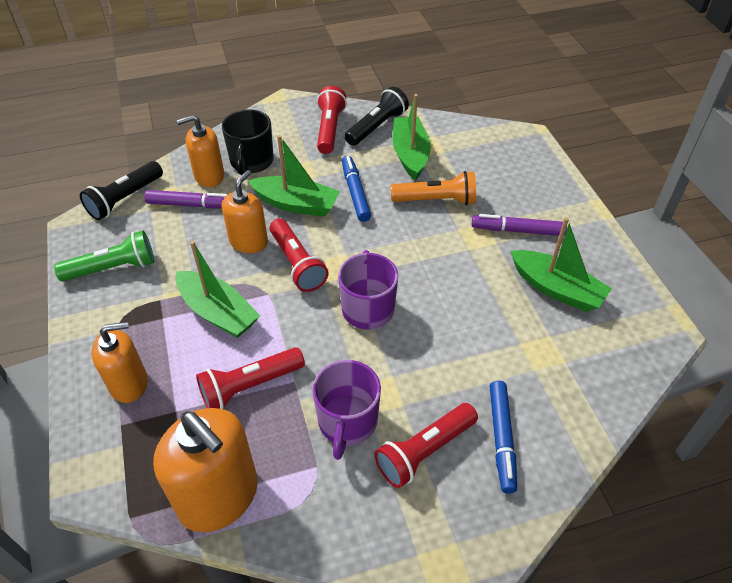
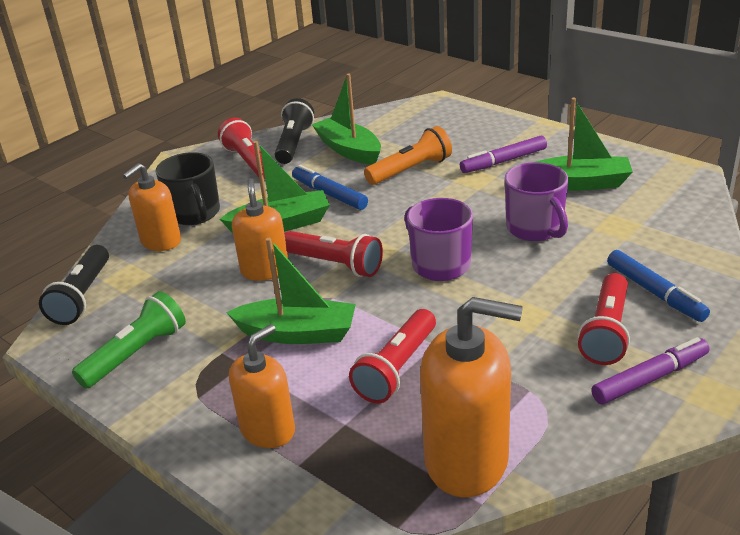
camera: 30 degrees left, 15 degrees down
purple marker [144,190,227,208] -> purple marker moved to [591,337,709,404]
purple mug [312,360,381,460] -> purple mug moved to [505,162,568,241]

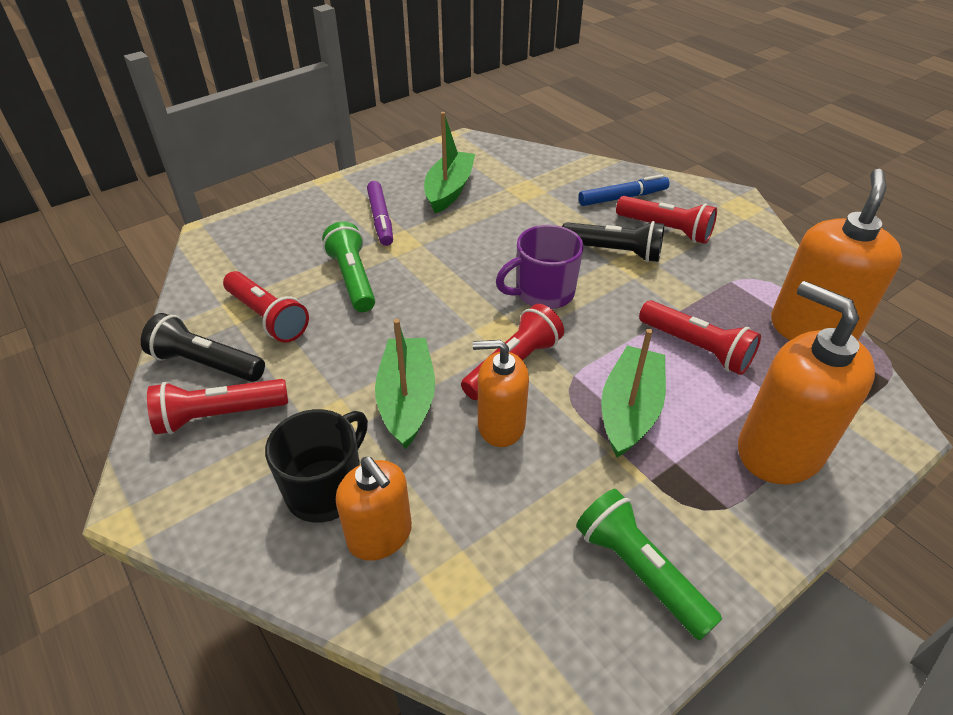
camera: 80 degrees left, 10 degrees up
black flashlight [39,245,109,325] -> black flashlight moved to [562,221,664,262]
black mug [155,152,220,225] -> black mug turned 45 degrees counterclockwise [265,409,368,523]
orange soap dispenser [229,324,295,448] -> orange soap dispenser [738,281,875,484], size x1.60
blue marker [292,165,368,210] -> none
green boat [312,74,381,165] -> red flashlight [223,271,309,343]
orange flashlight [364,126,452,185] -> green flashlight [322,221,375,312]
purple mug [505,162,568,241] -> none
purple marker [591,337,709,404] -> none

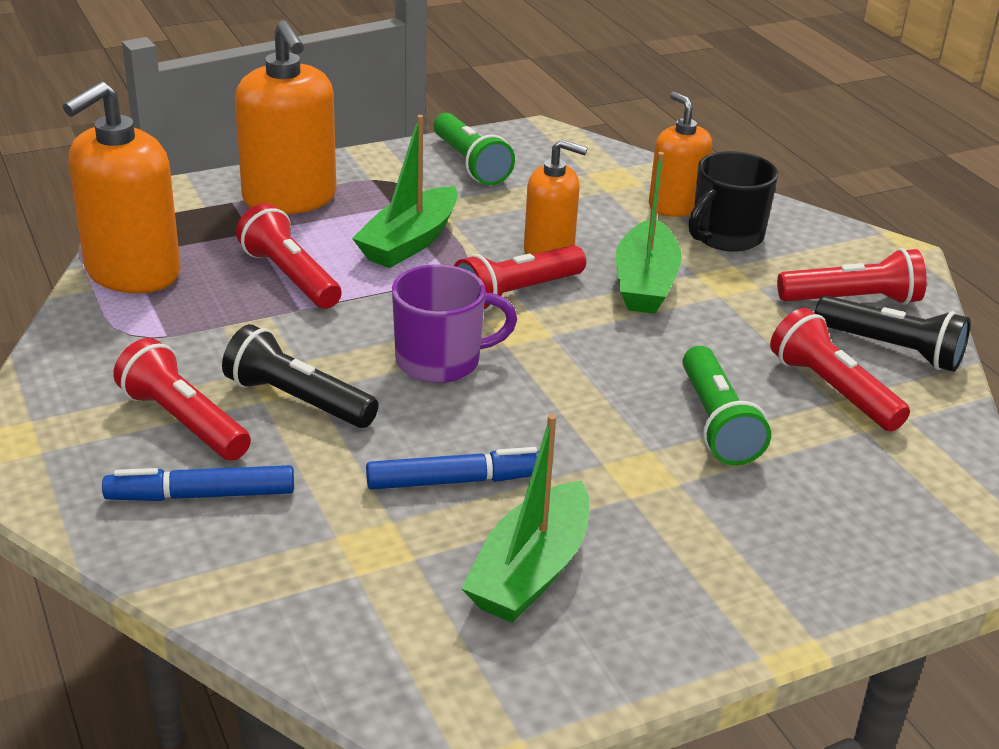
camera: 170 degrees left, 10 degrees down
purple marker [367,181,393,246] -> none
none -> blue marker [366,447,539,490]

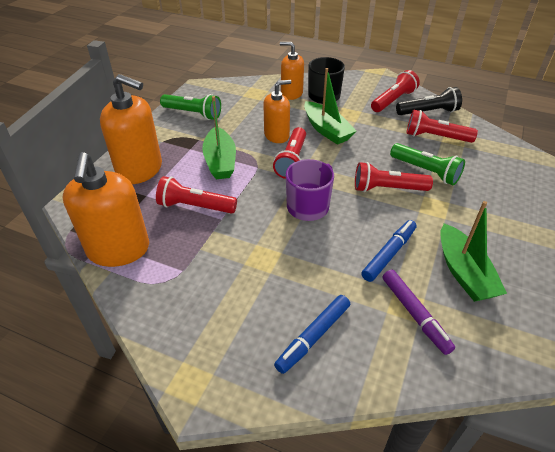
camera: 40 degrees left, 10 degrees up
red flashlight [113,338,251,461] -> red flashlight moved to [355,162,433,192]
black flashlight [222,324,379,428] -> none
none -> purple marker [383,269,455,355]

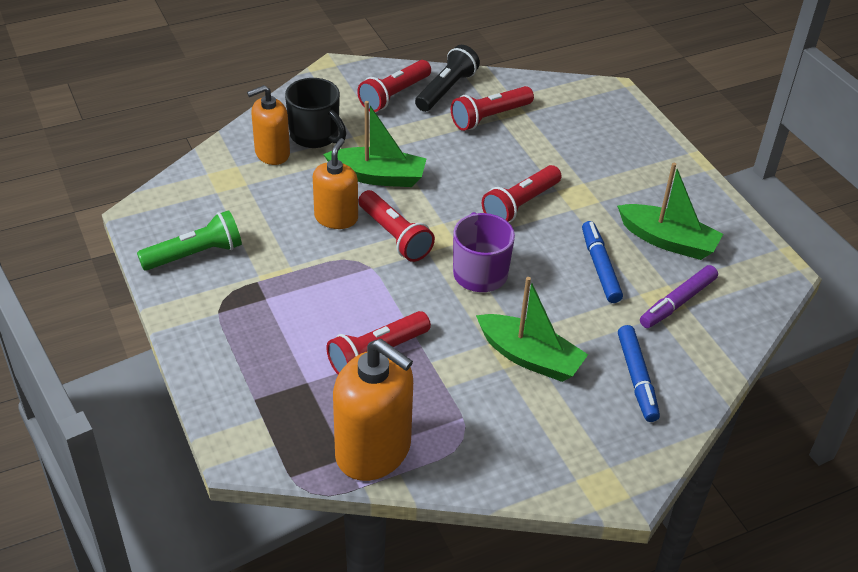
camera: 50 degrees left, 0 degrees up
orange soap dispenser [100,74,162,184] -> none
green boat [202,96,236,179] -> green boat moved to [476,277,588,382]
red flashlight [371,70,420,112] -> red flashlight turned 135 degrees counterclockwise [357,60,431,112]
purple marker [383,269,455,355] -> purple marker turned 120 degrees clockwise [640,265,718,328]
green flashlight [390,143,465,185] -> none

